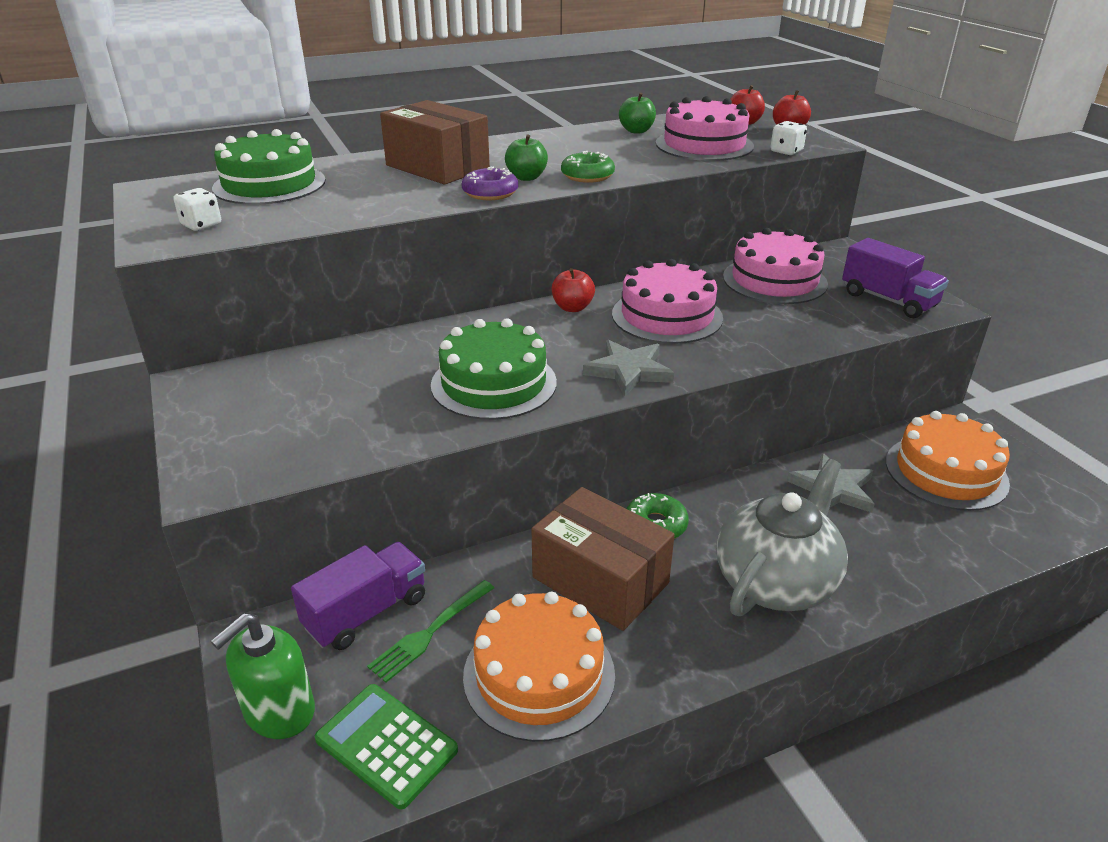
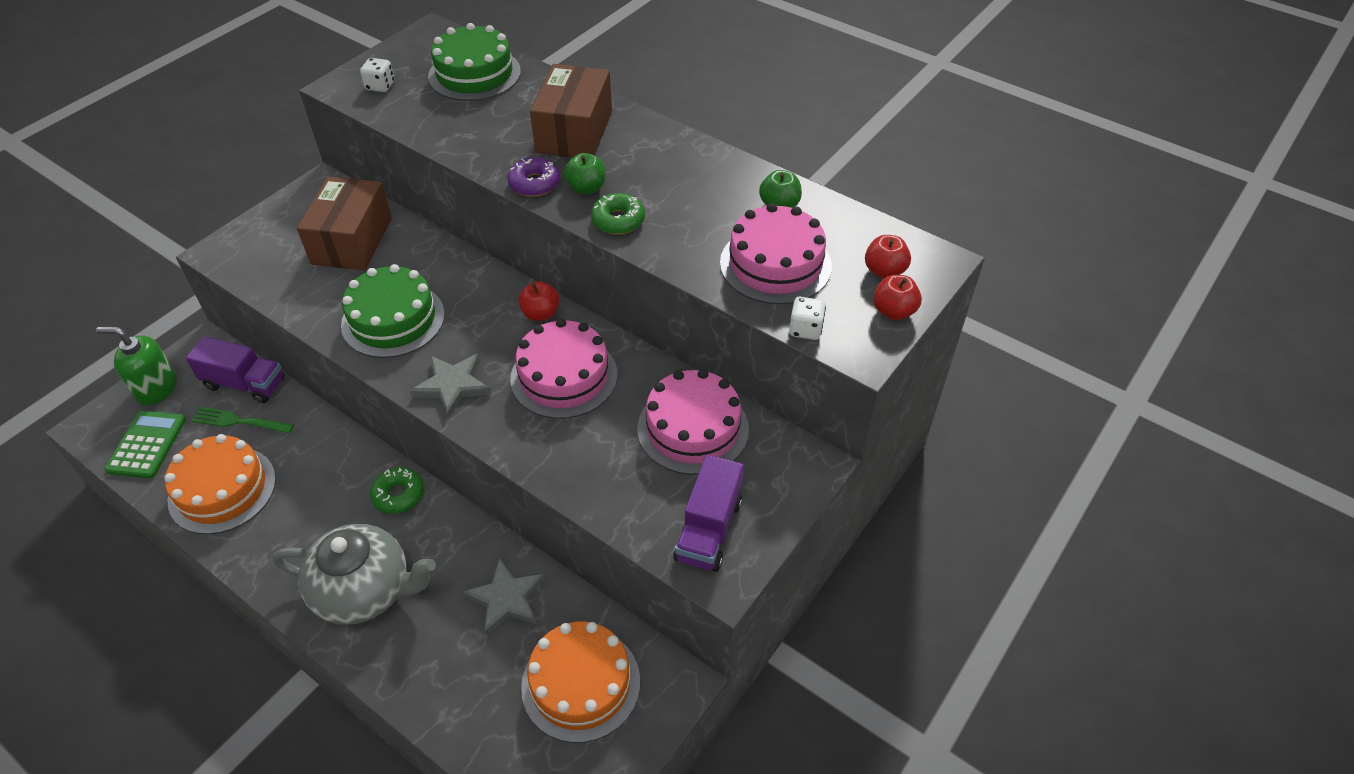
camera: 60 degrees right, 15 degrees up
brown box [531,487,675,631] -> brown box moved to [297,177,392,270]

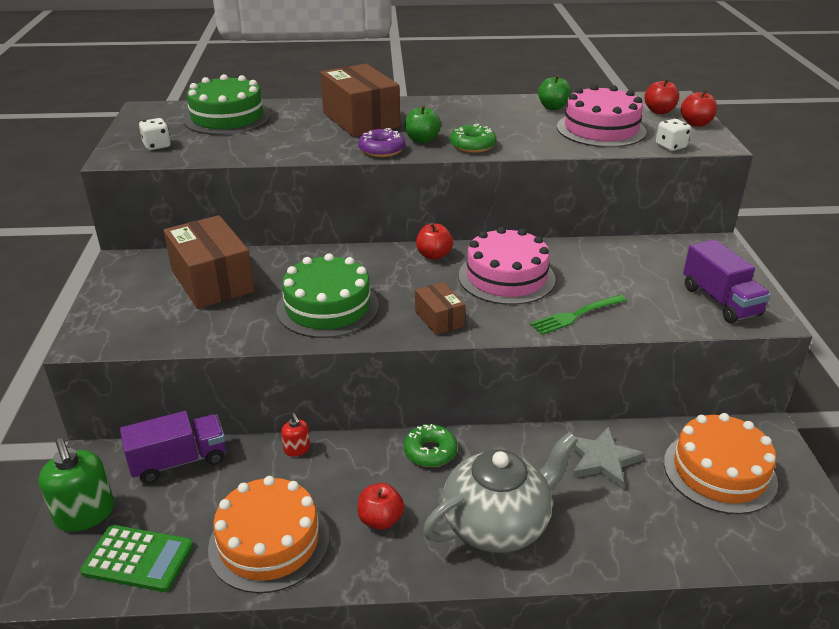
camera: 40 degrees left, 15 degrees down
green soap dispenser [96,327,177,405] -> green soap dispenser turned 90 degrees counterclockwise [39,438,114,532]
green calculator [105,411,186,479] -> green calculator turned 135 degrees clockwise [80,525,193,592]
green fork [191,407,294,433] -> green fork moved to [530,295,627,335]
grey star [410,354,491,418] -> brown box [415,282,465,335]
pink cake [637,369,749,475] -> none
none -> red soap dispenser [281,413,310,457]
none -> red apple [358,483,404,530]

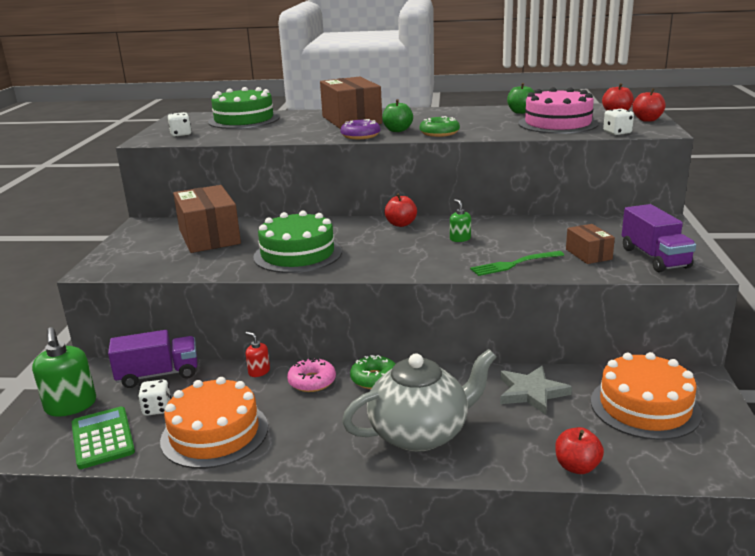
camera: 10 degrees right, 10 degrees down
green calculator [80,525,193,592] -> green calculator turned 135 degrees counterclockwise [72,407,135,469]
red soap dispenser [281,413,310,457] -> red soap dispenser turned 150 degrees clockwise [246,332,270,377]
red apple [358,483,404,530] -> red apple moved to [555,427,604,474]
brown box [415,282,465,335] -> brown box moved to [566,224,615,264]
pink cake [459,227,556,305] -> green soap dispenser [450,199,471,242]
none -> white dice [138,380,171,416]
none -> pink donut [287,358,336,392]

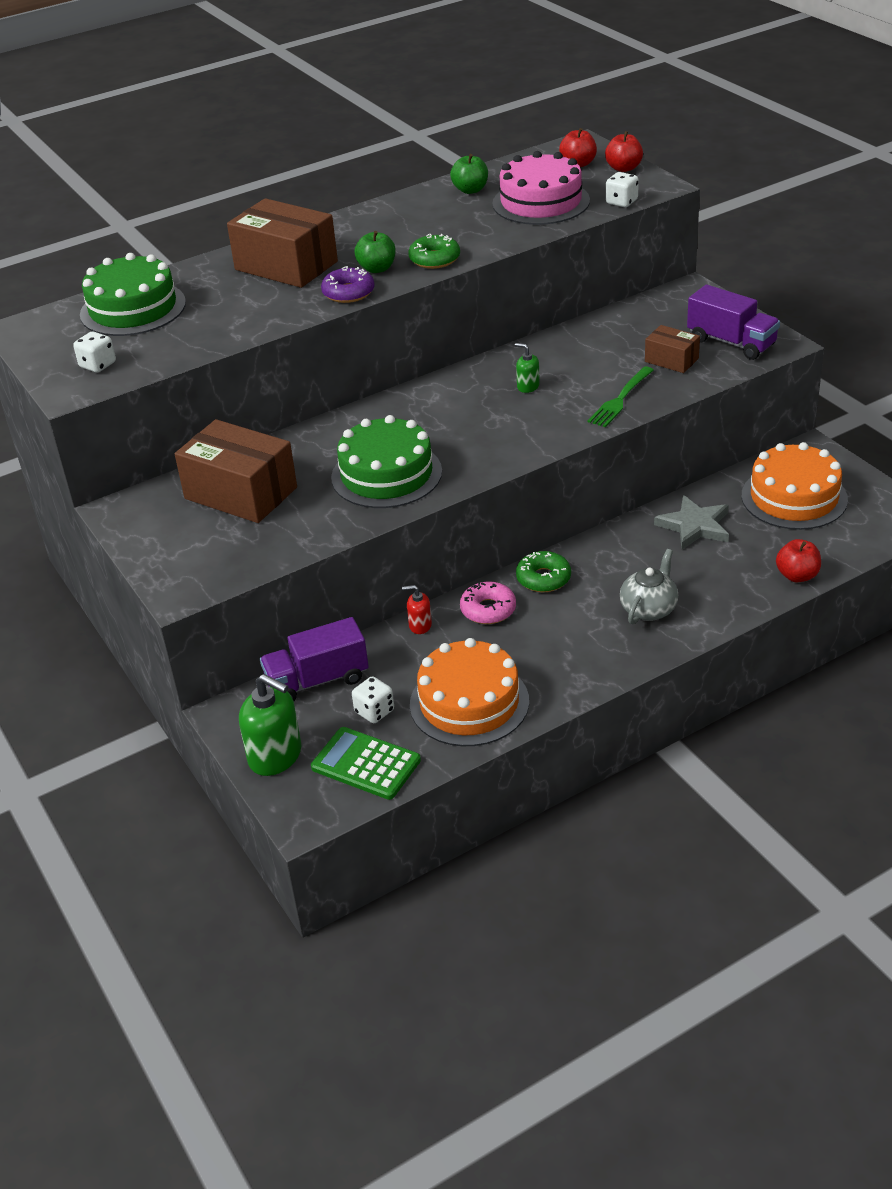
camera: 35 degrees left, 15 degrees up
purple truck [108,330,198,388] -> purple truck turned 150 degrees counterclockwise [260,617,369,701]
grey teapot [342,349,496,452] -> grey teapot [620,549,678,624], size x0.56
red apple [384,193,417,227] -> none

